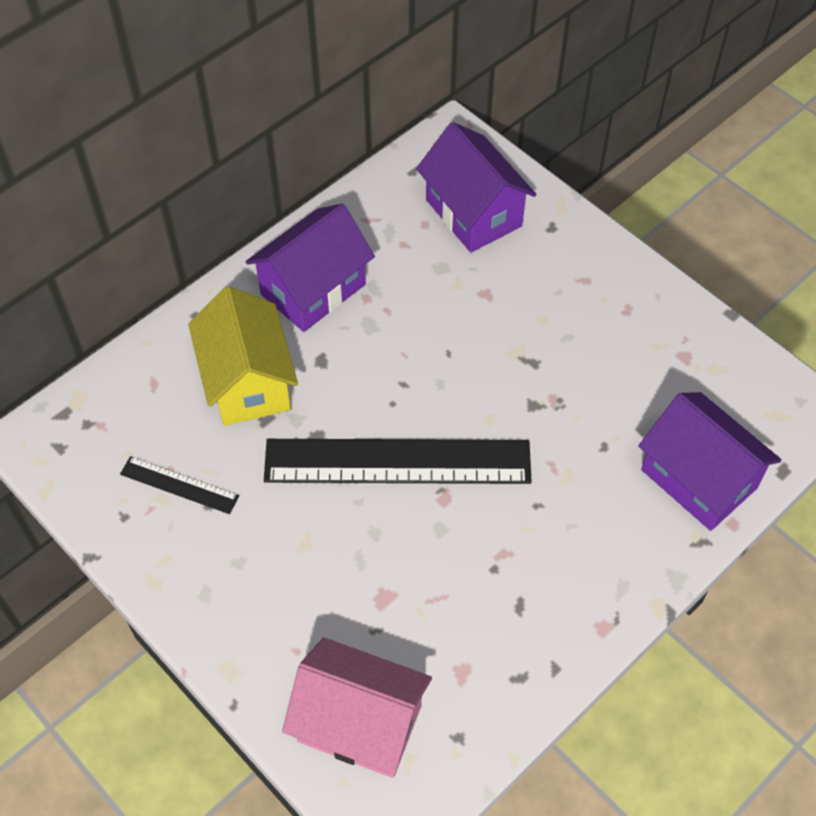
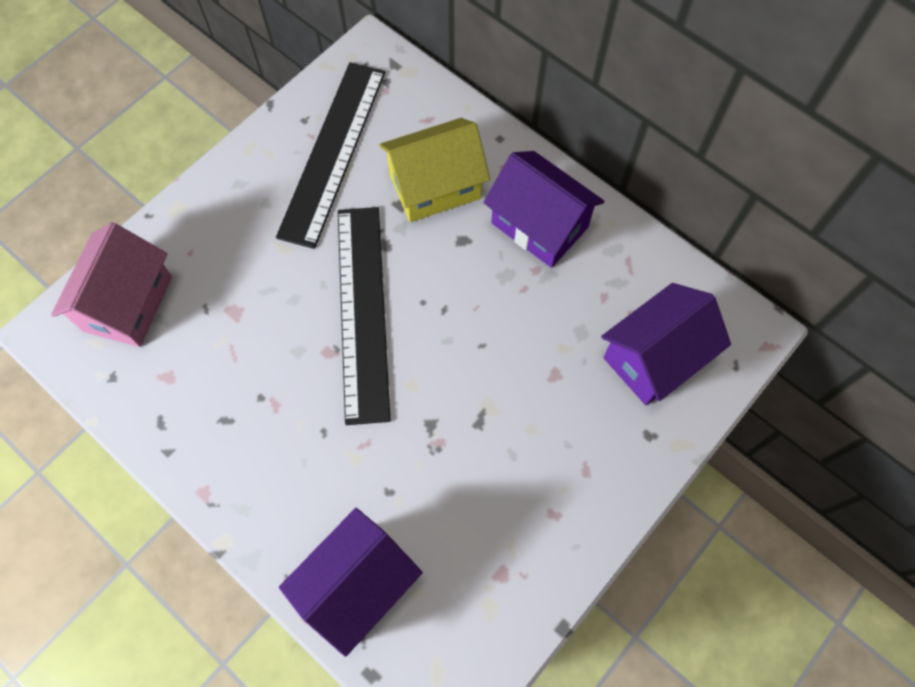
camera: 85 degrees right, 10 degrees up
black ruler [120,456,239,514] -> black ruler [276,62,385,249], size x2.20

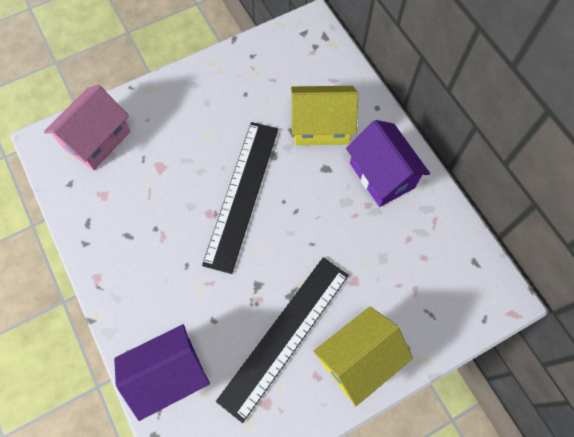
camera: 20 degrees right, 0 degrees up
black ruler [276,62,385,249] -> black ruler moved to [216,257,349,423]
purple house [601,283,731,405] -> none
none -> yellow house [313,306,413,406]

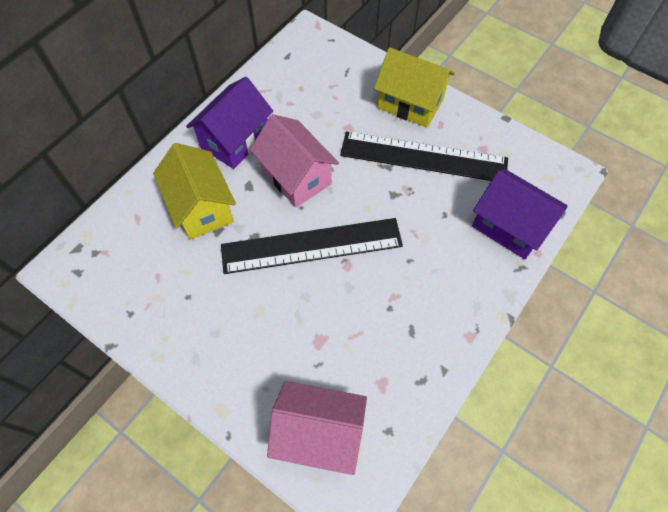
camera: 115 degrees left, 5 degrees down
none -> pink house [250,114,339,207]

